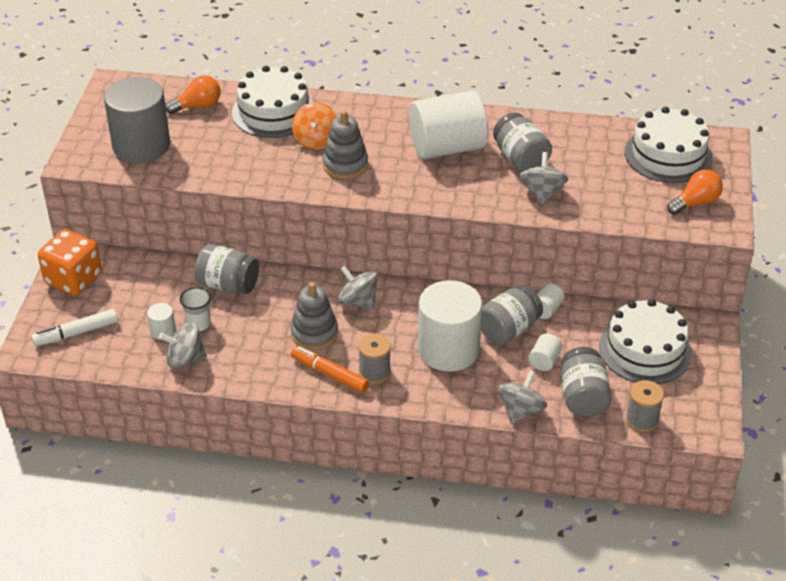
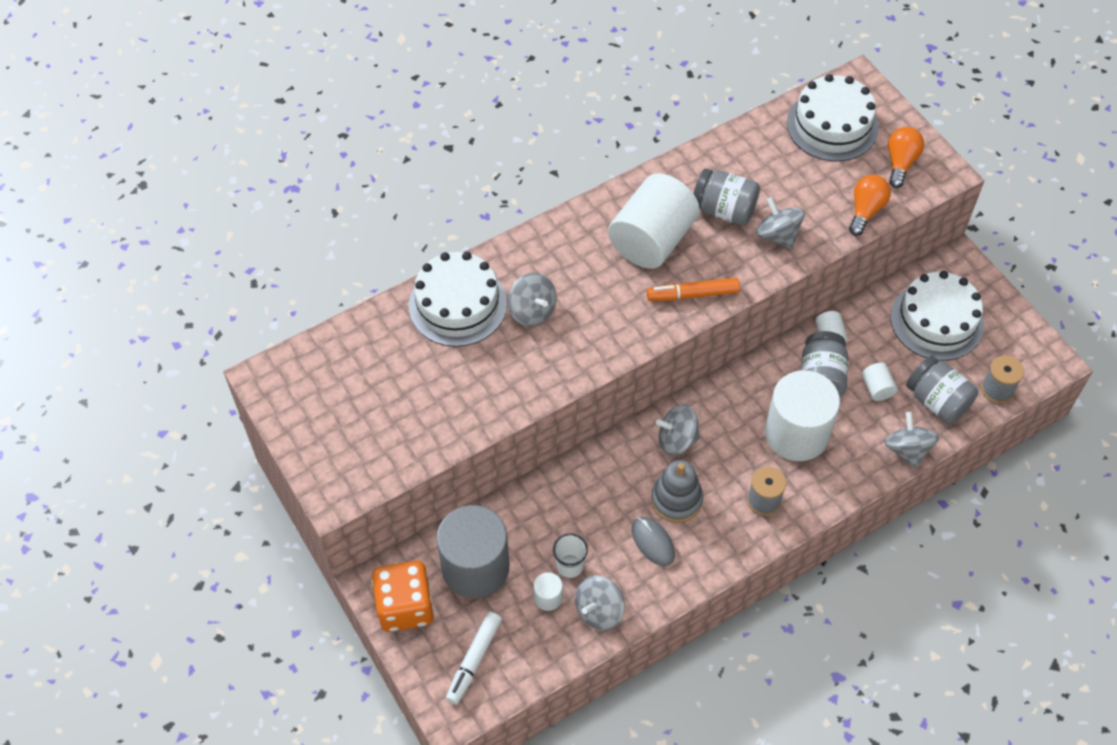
camera: 40 degrees left, 15 degrees up
grey cylinder [104,77,170,163] -> grey cylinder moved to [436,505,509,598]
orange light bulb [165,75,221,114] -> orange light bulb moved to [849,175,891,236]
grey jar [195,244,259,294] -> none
orange marker [291,346,369,393] -> orange marker moved to [647,278,740,301]
orange spinning top [292,102,337,150] -> grey spinning top [508,273,557,326]
grey stacking toy [322,110,368,179] -> none
none -> grey mouse [632,517,675,566]

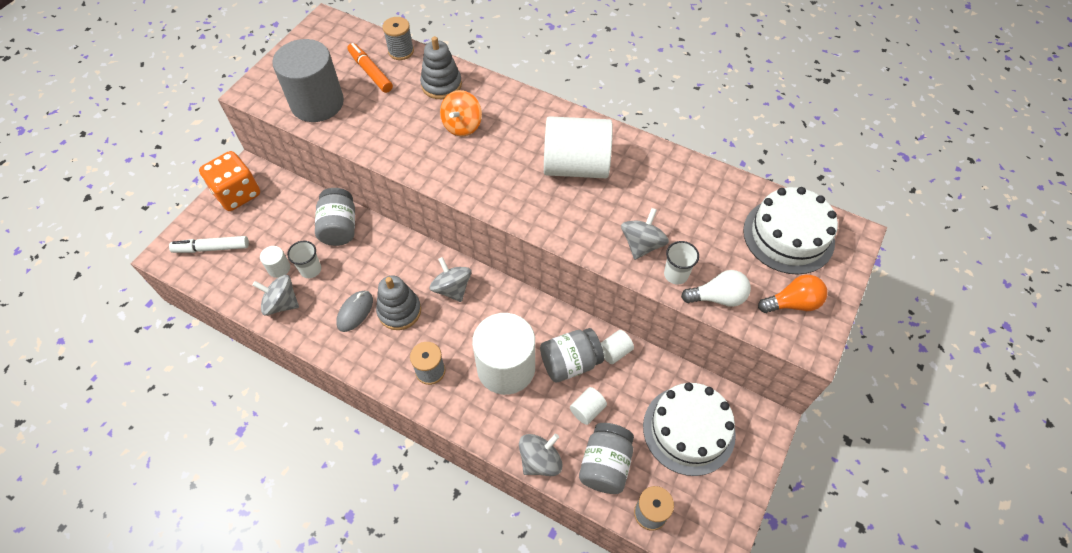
camera: 60 degrees right, 0 degrees up
white cake [409,252,507,347] -> grey stacking toy [420,36,462,99]
grey cylinder [436,505,509,598] -> grey cylinder moved to [272,39,344,122]
grey spinning top [508,273,557,326] -> orange spinning top [440,90,482,136]
orange marker [647,278,740,301] -> orange marker moved to [347,43,393,93]
grey jar [693,169,760,226] -> grey jar moved to [315,188,355,246]
orange light bulb [849,175,891,236] -> white light bulb [681,270,751,307]
none -> grey spool [382,17,414,60]
none -> white cup [664,241,699,284]

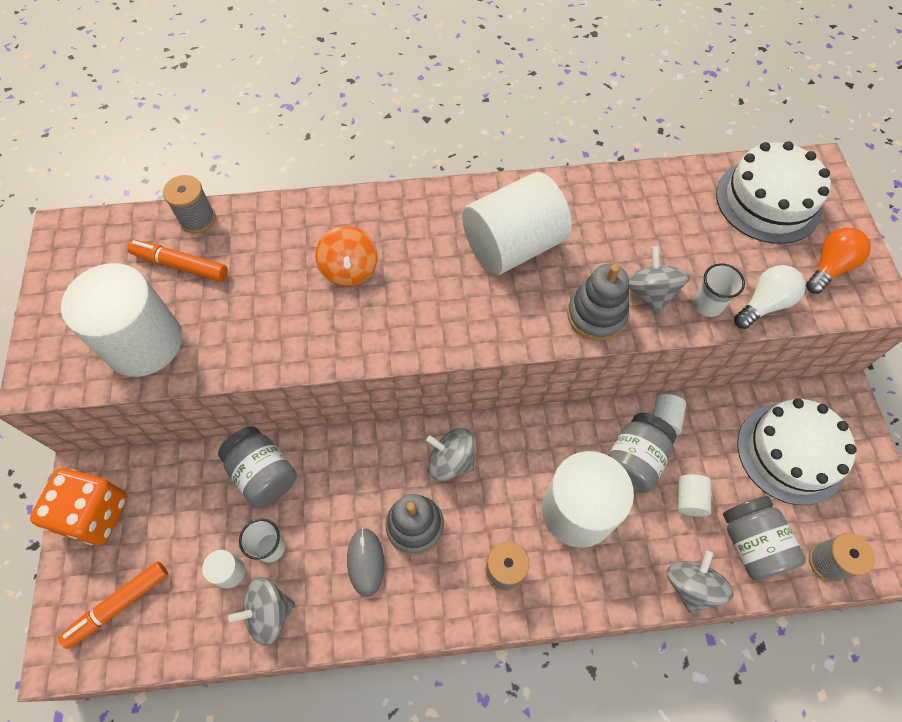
camera: 35 degrees left, 5 degrees up
white marker [169,236,249,253] -> orange marker [58,561,168,649]
grey cylinder [272,39,344,122] -> white cylinder [61,263,182,377]
grey stacking toy [420,36,462,99] -> grey stacking toy moved to [567,264,629,341]

